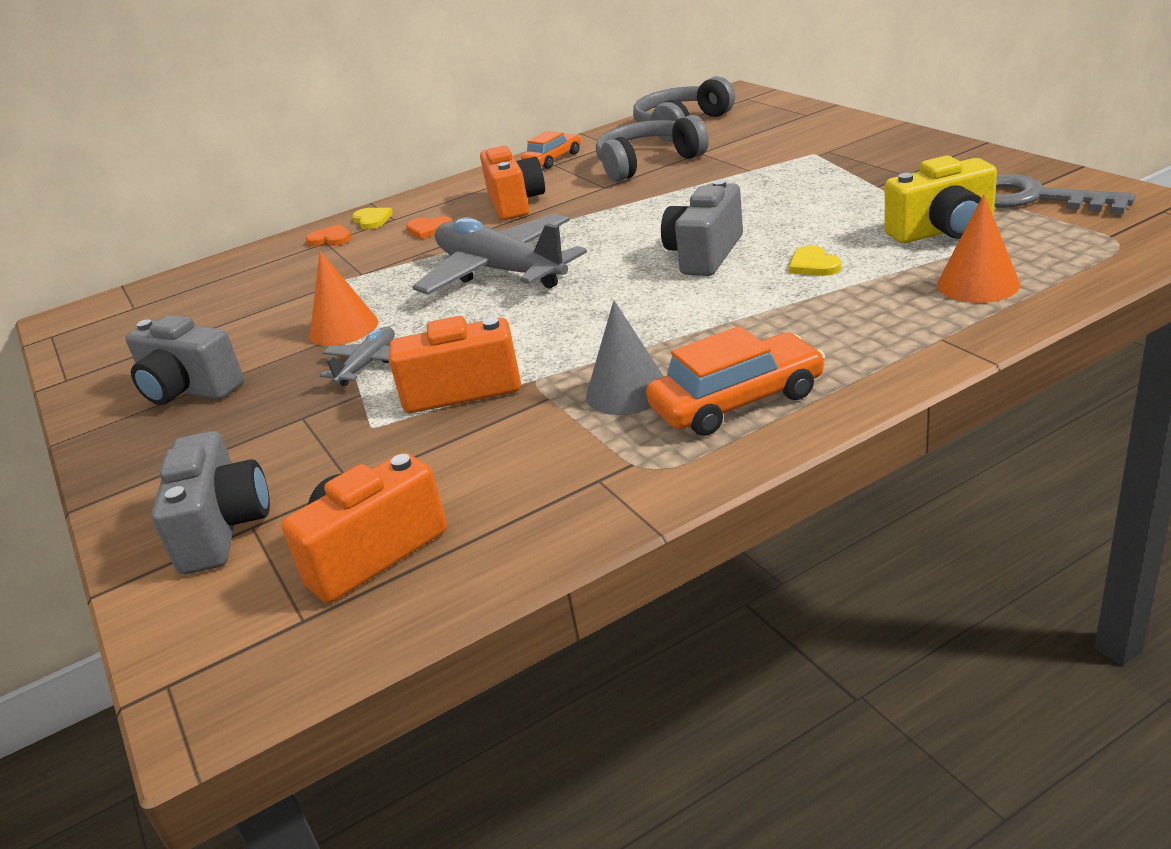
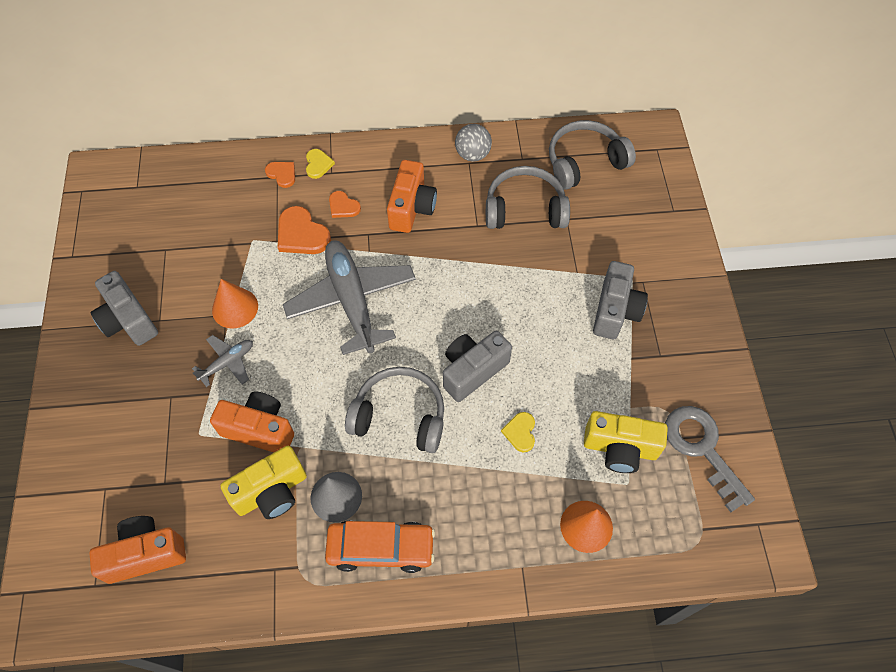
camera: 20 degrees right, 30 degrees up
grey camera [151,431,270,575] -> grey camera moved to [593,261,648,339]
orange car [521,131,581,169] -> grey ball [455,124,492,162]
none -> yellow camera [220,446,307,519]
none -> orange heart [278,206,331,254]
none -> grey headphones [345,367,444,453]

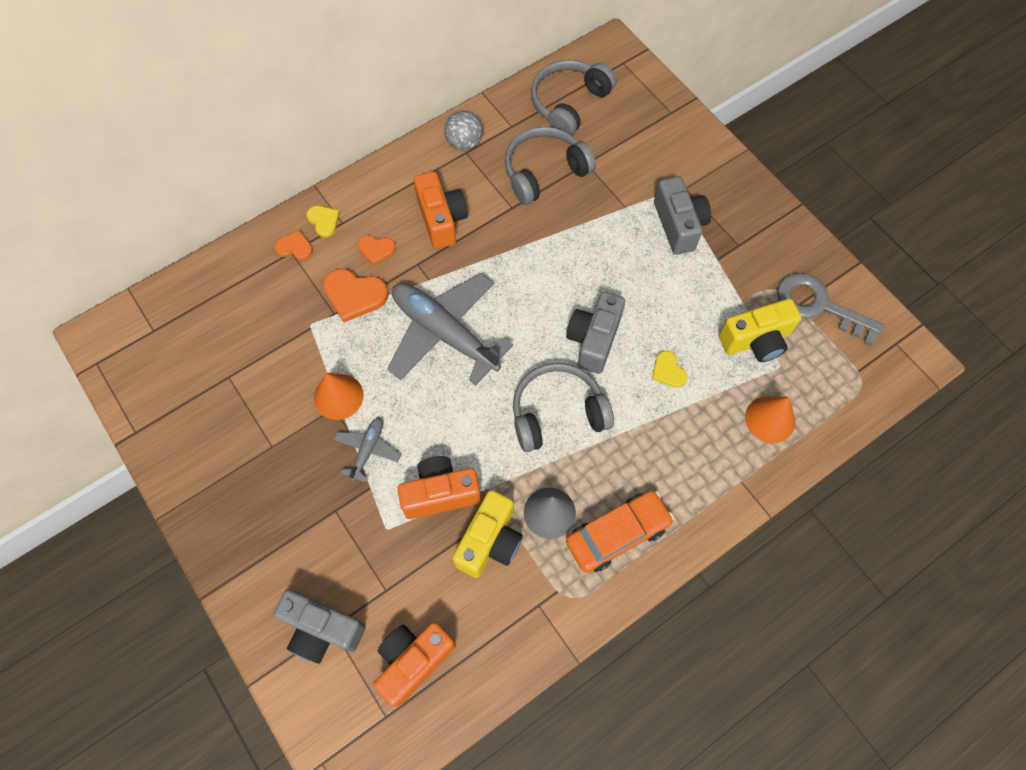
camera: 30 degrees left, 5 degrees up
grey camera [90,271,158,346] -> grey camera moved to [273,590,365,664]

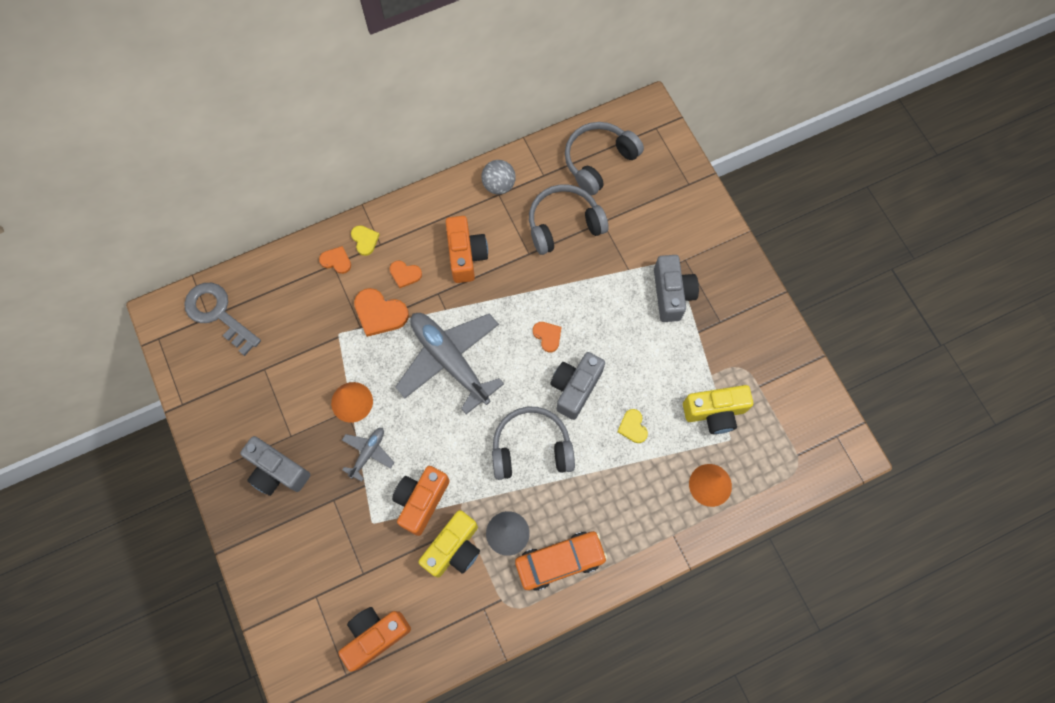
camera: 10 degrees right, 5 degrees up
grey camera [273,590,365,664] -> grey camera moved to [240,436,310,496]
orange camera [398,456,481,519] -> orange camera turned 60 degrees counterclockwise [392,466,450,536]
grey key [777,273,884,346] -> grey key moved to [184,283,261,356]
none -> orange heart [533,322,561,353]

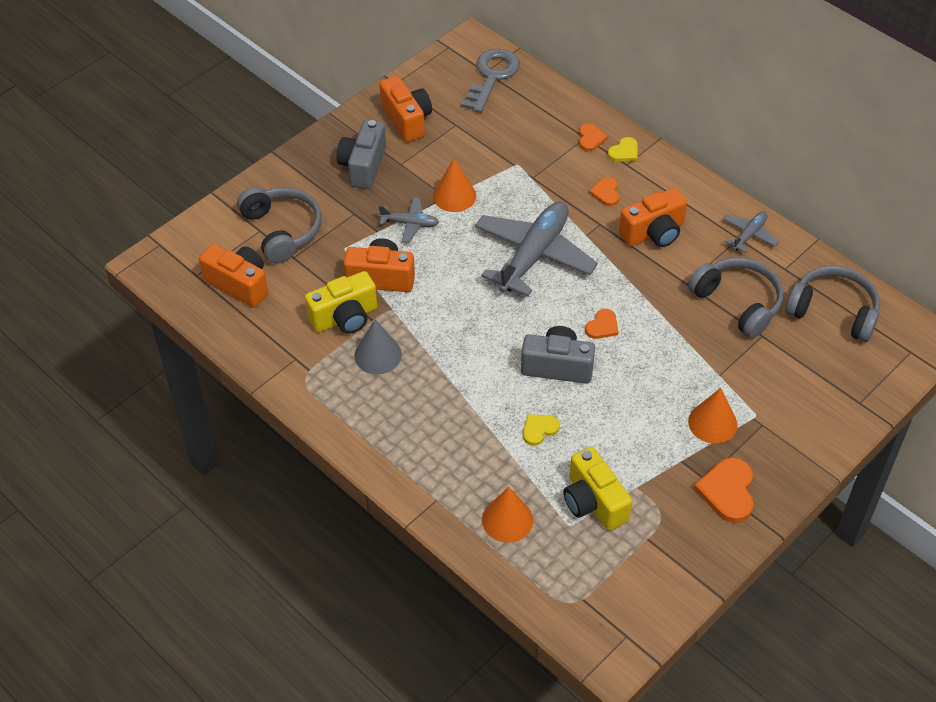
camera: 70 degrees right, 20 degrees down
orange heart [354,288,409,337] -> orange heart moved to [694,457,754,523]
yellow camera [418,510,480,578] -> yellow camera turned 45 degrees counterclockwise [305,271,377,334]
grey ball [481,160,516,195] -> grey plane [723,212,779,253]
grey headphones [492,407,575,480] -> grey headphones moved to [237,187,321,264]
orange car [515,531,607,591] -> none
grey camera [654,255,699,322] -> orange cone [688,388,738,444]
none -> orange camera [380,76,432,142]

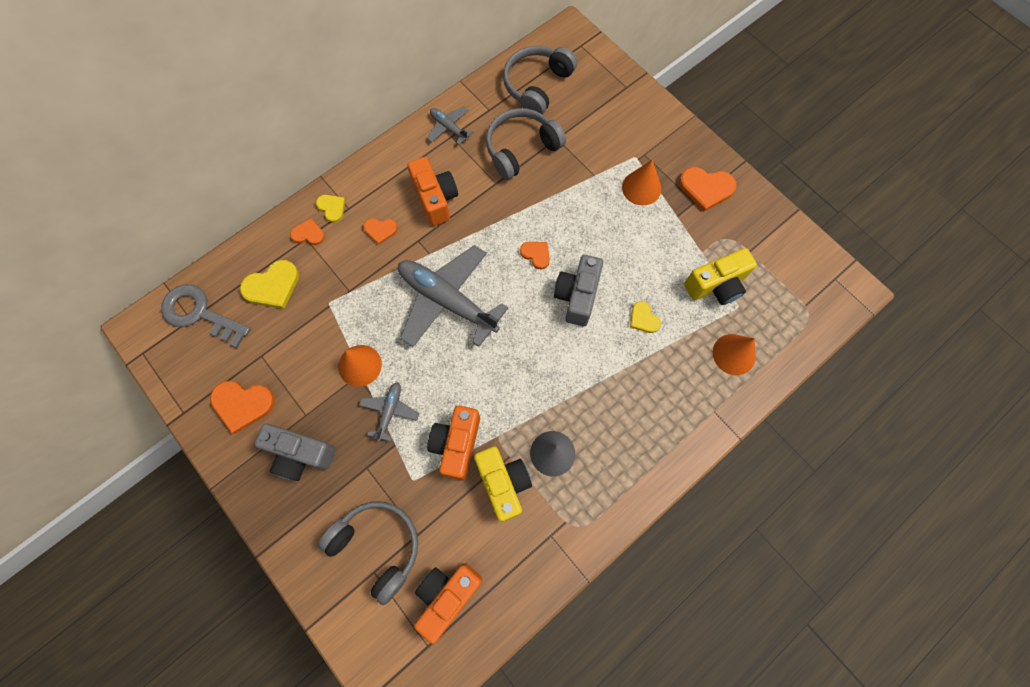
camera: 85 degrees left, 20 degrees up
grey headphones [237,187,321,264] -> grey headphones turned 60 degrees clockwise [318,501,418,605]
orange camera [380,76,432,142] -> orange heart [210,381,275,434]
none -> yellow heart [240,260,299,309]

